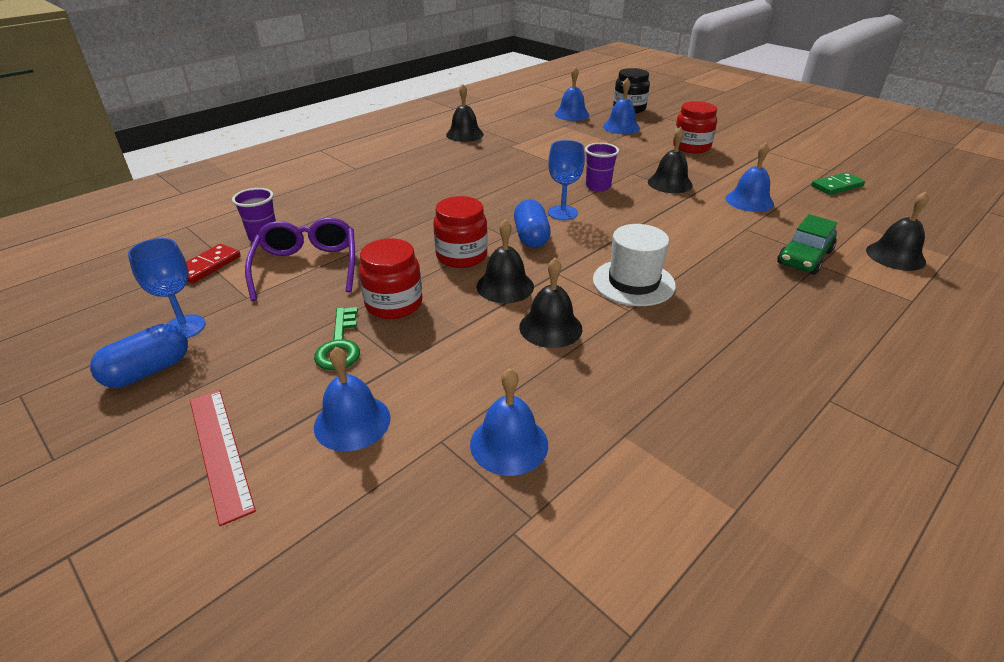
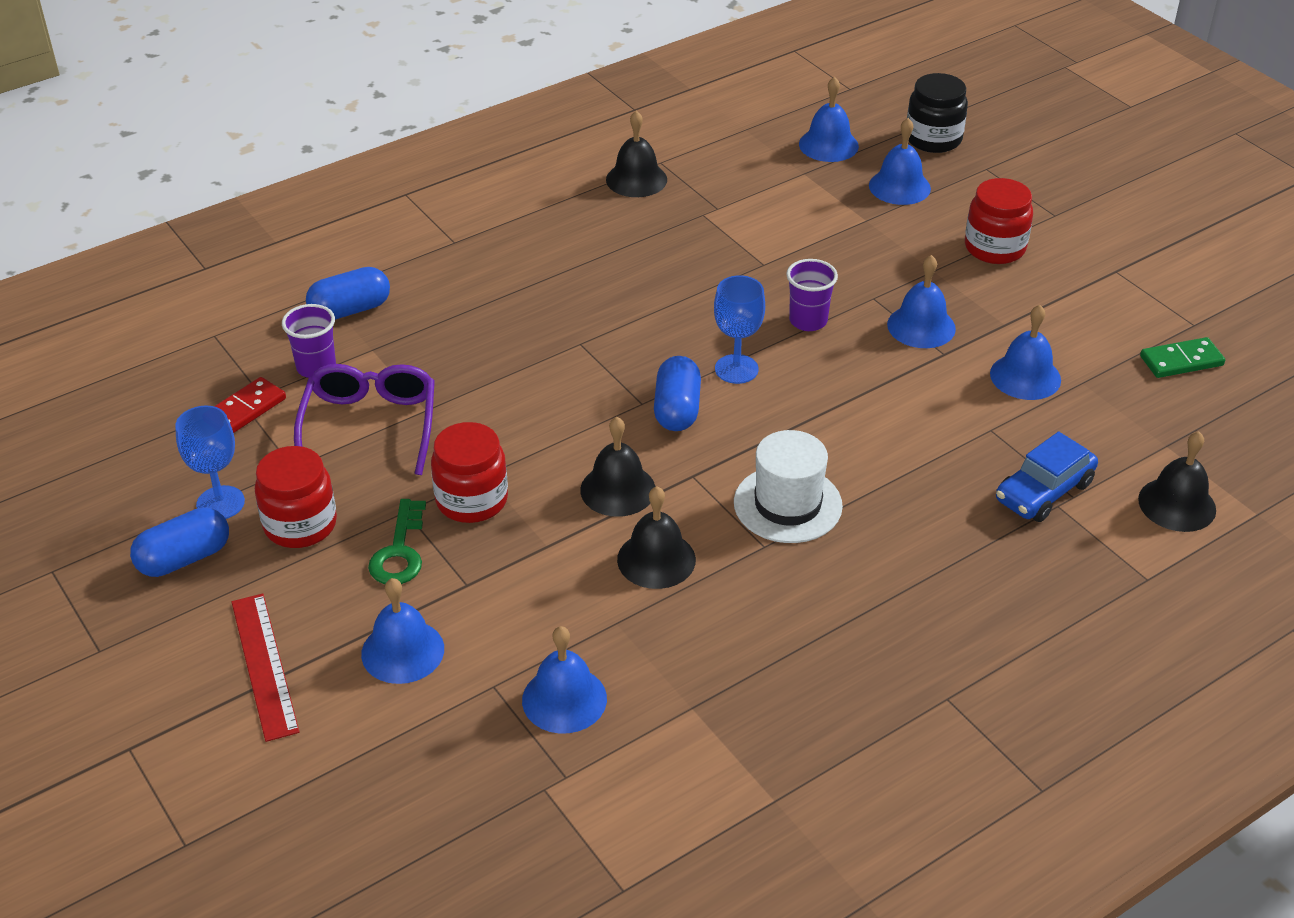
camera: 10 degrees right, 5 degrees up
red jar [433,196,488,268] -> red jar moved to [255,446,337,548]
black bell [648,127,693,193] -> blue bell [887,255,956,348]
green car [777,214,837,275] -> blue car [996,432,1098,522]
none -> blue capsule [306,267,390,320]

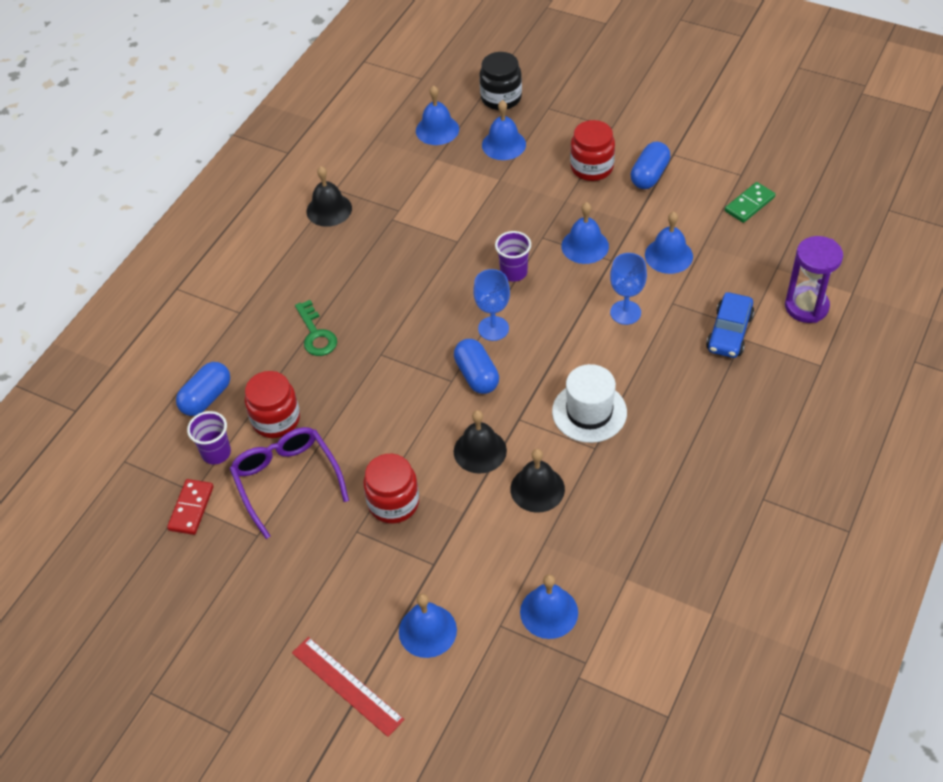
camera: 25 degrees left, 10 degrees up
blue capsule [130,507,229,577] -> blue capsule moved to [631,141,670,189]
blue goblet [175,405,245,519] -> blue goblet moved to [610,253,647,325]
red jar [255,446,337,548] -> red jar moved to [245,371,300,438]
green key [368,499,426,584] -> green key moved to [295,300,337,356]
black bell [1138,431,1216,532] -> purple hourglass [785,236,843,323]

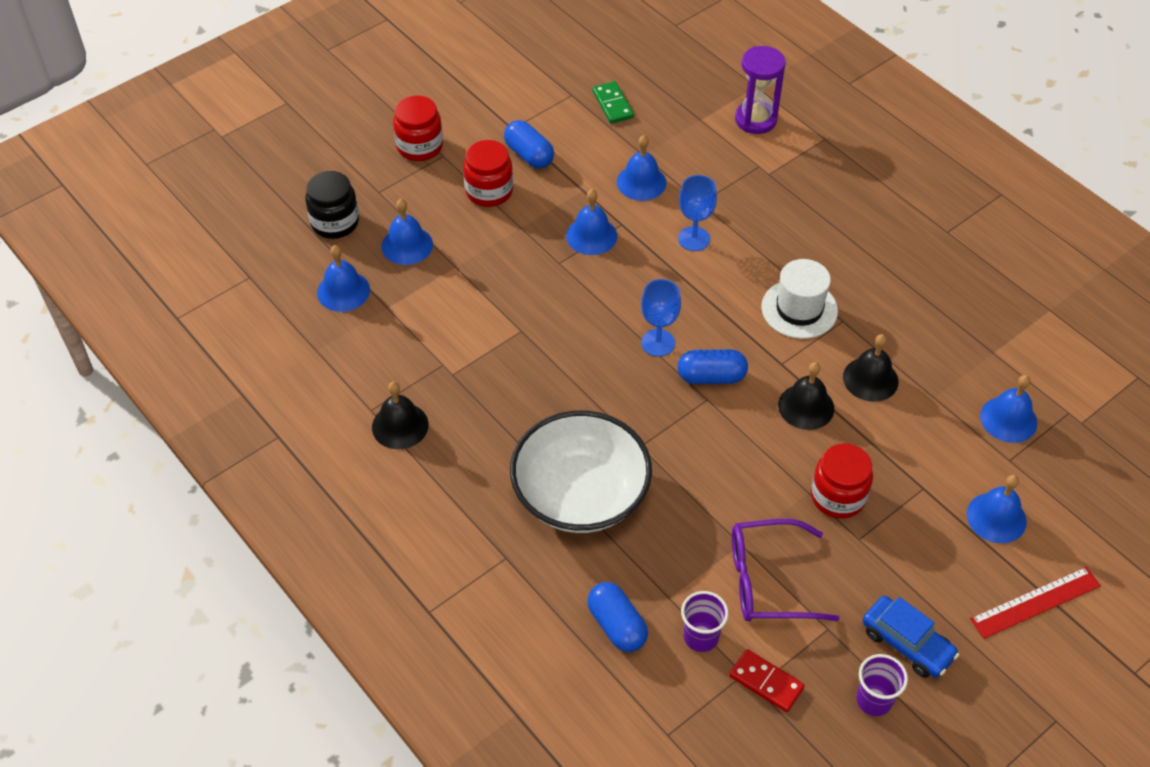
camera: 70 degrees left, 0 degrees up
red jar [245,371,300,438] -> red jar moved to [393,96,443,161]
green key [295,300,337,356] -> white bowl [510,411,652,533]
purple cup [495,231,531,282] -> purple cup moved to [856,654,908,716]
blue car [706,292,754,358] -> blue car moved to [863,596,959,678]

